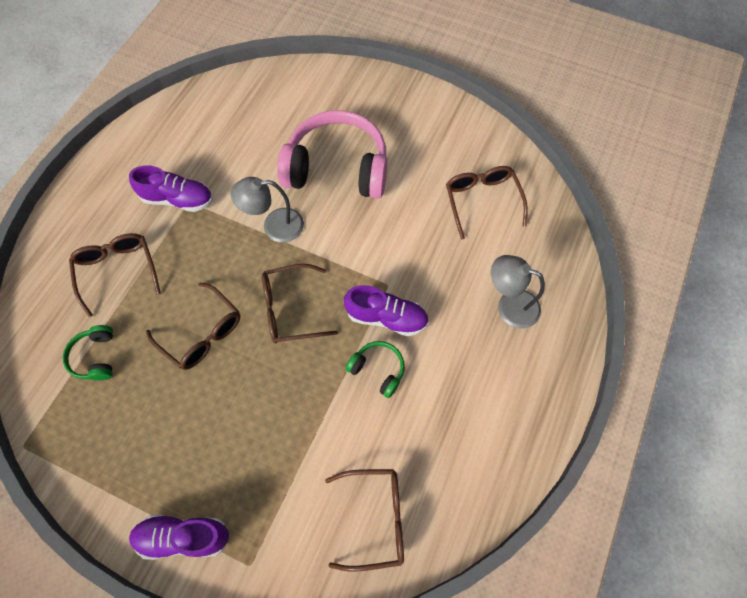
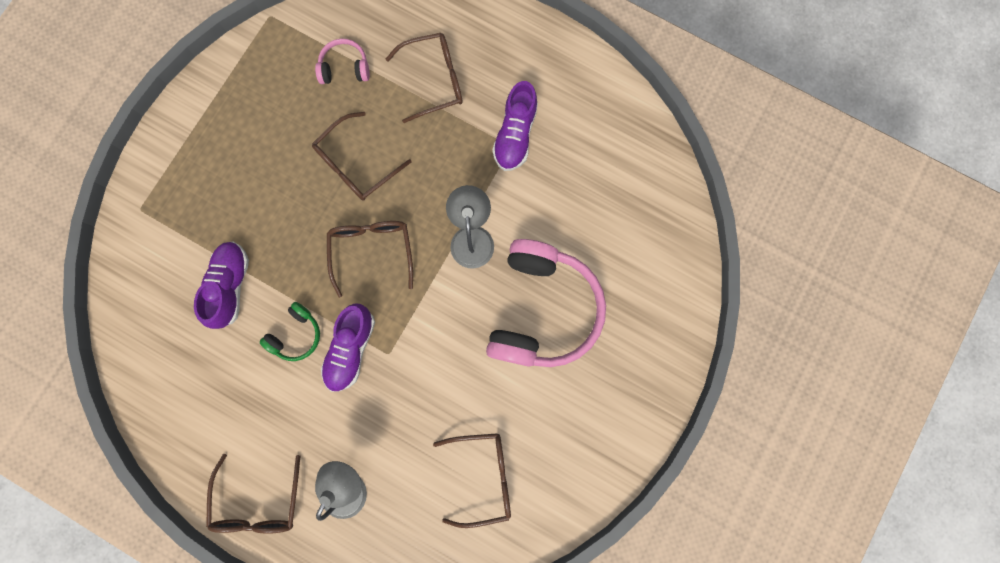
camera: 95 degrees right, 15 degrees up
green headphones [63,325,113,381] -> pink headphones [315,39,370,84]
purple shoe [129,515,230,560] -> purple shoe moved to [194,241,249,329]
brown glasses [325,469,404,572] -> brown glasses moved to [206,454,300,534]

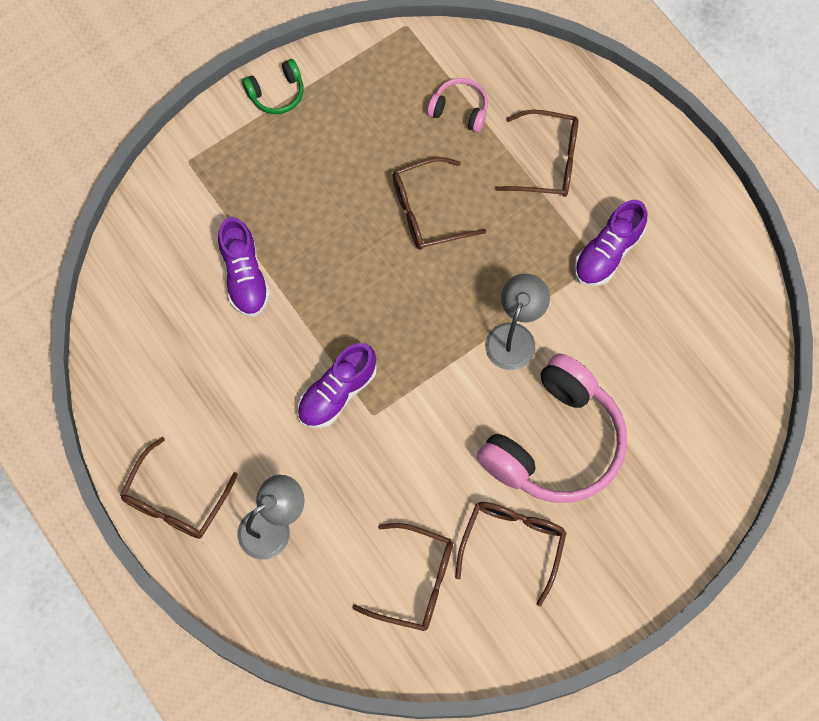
camera: 25 degrees right, 10 degrees down
purple shoe [194,241,249,329] -> purple shoe turned 135 degrees clockwise [218,217,270,317]
green headphones [260,302,320,361] -> green headphones moved to [242,59,304,114]
brown glasses [327,221,413,298] -> brown glasses moved to [455,502,567,606]

